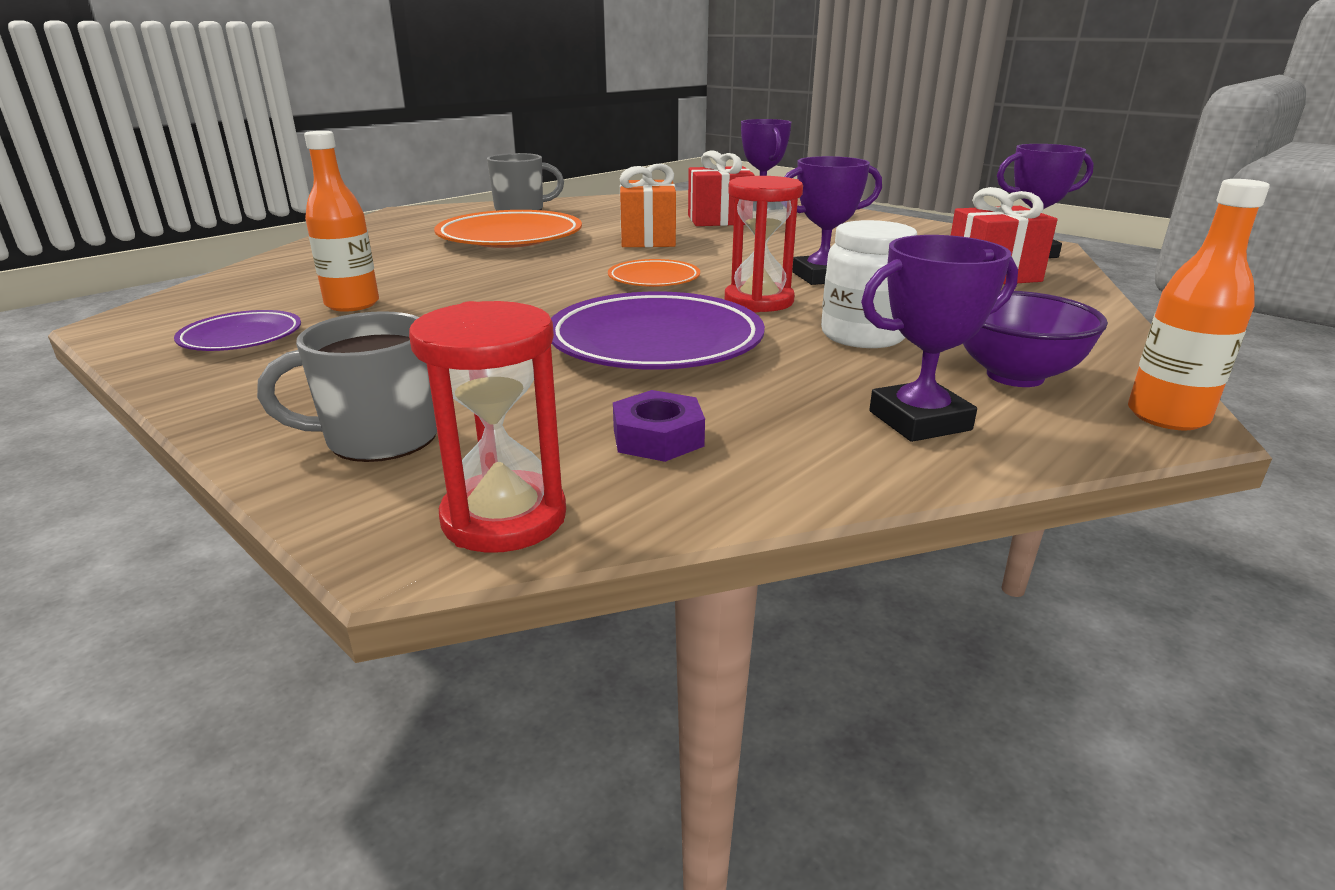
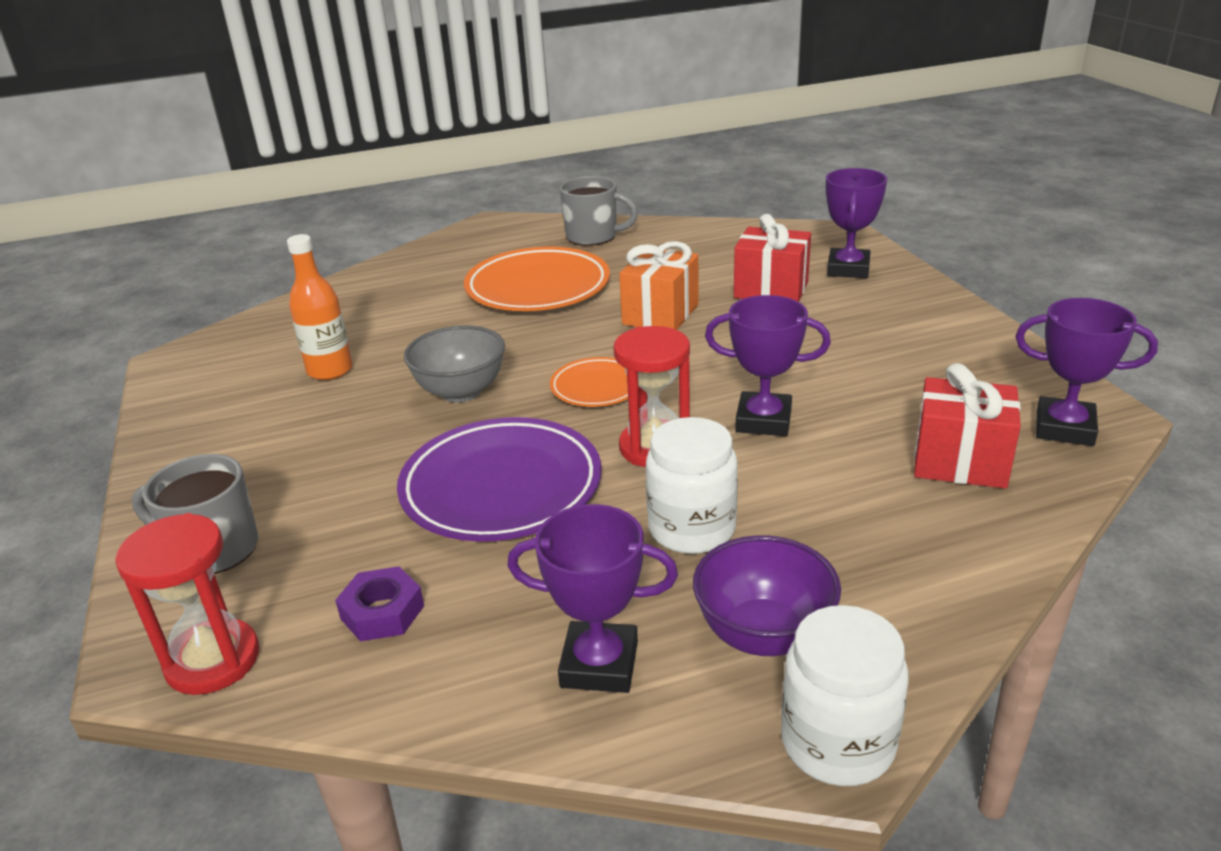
camera: 30 degrees right, 5 degrees up
purple plate [174,310,301,351] -> none
orange bottle [1128,179,1270,430] -> white jar [781,605,909,786]
none -> grey bowl [404,325,505,403]

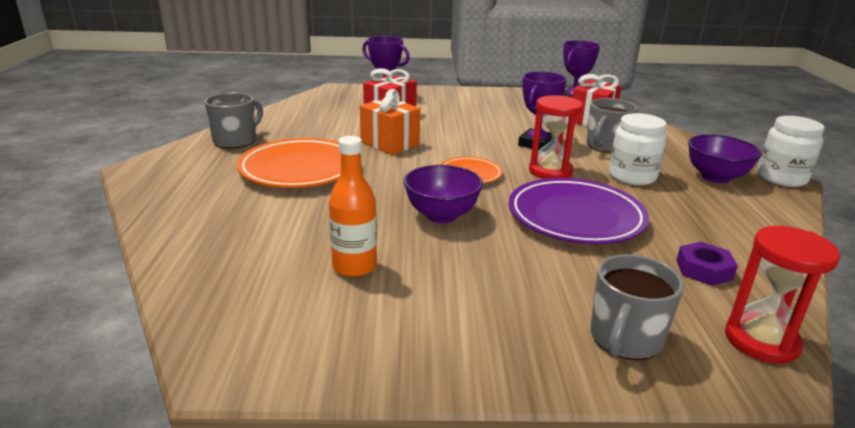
camera: 75 degrees left, 5 degrees down
grey bowl [404,325,505,403] -> purple bowl [403,165,483,223]
purple trophy [507,504,678,693] -> none
none -> grey mug [587,98,638,153]

